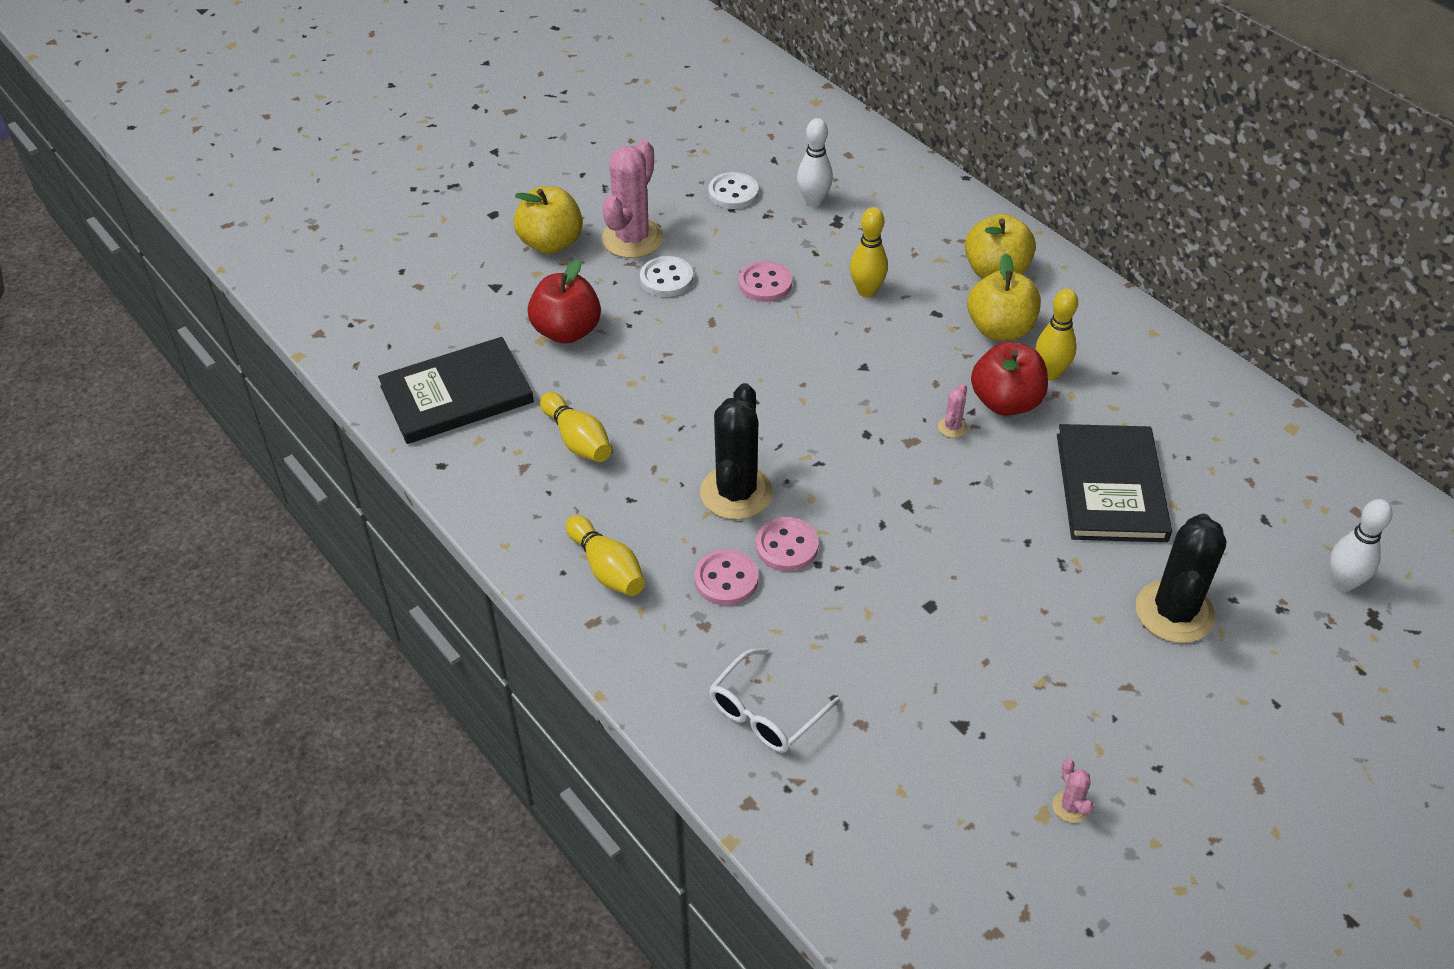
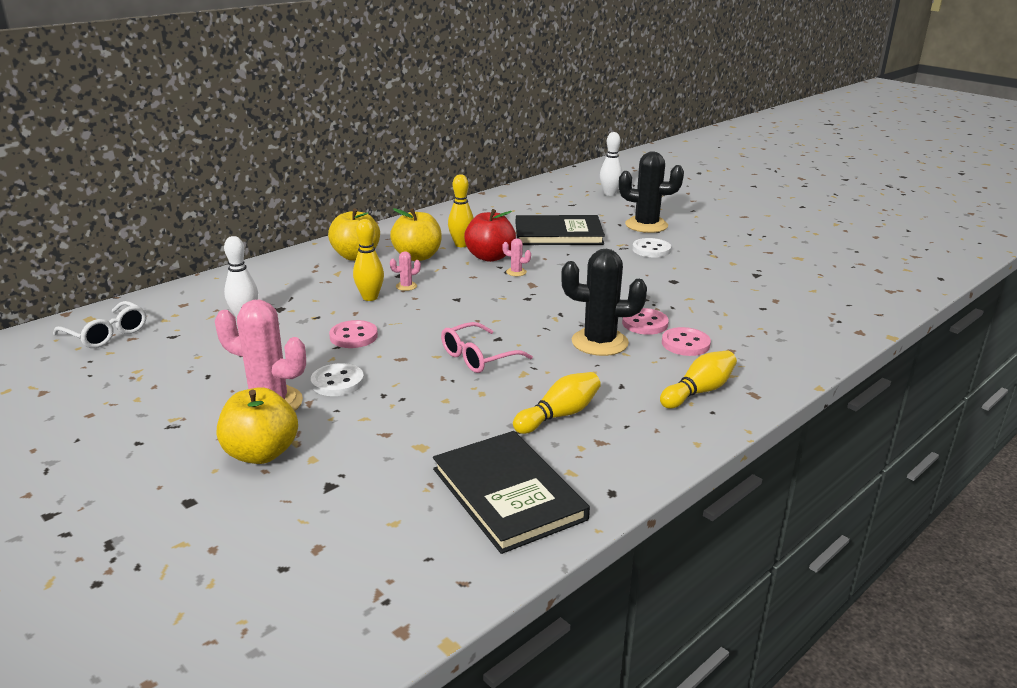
camera: 95 degrees left, 20 degrees down
red apple [528,259,601,344] -> none
white button [708,172,759,209] -> white button moved to [632,238,671,257]
white glasses [709,648,840,753] -> white glasses moved to [53,301,147,348]
pink cactus [1052,759,1093,823] -> pink cactus moved to [390,251,421,291]
none -> pink glasses [441,322,533,373]

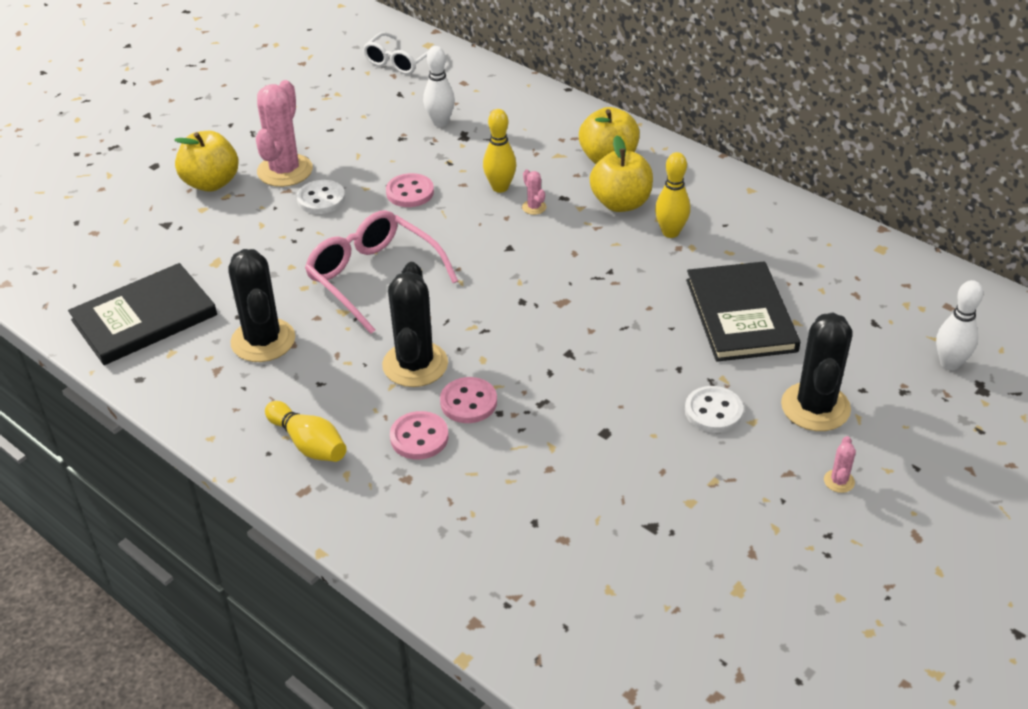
camera: 85 degrees right, 15 degrees up
pink glasses [441,322,533,373] -> pink glasses [305,210,458,334], size x1.52
red apple [464,209,516,262] -> none
pink cactus [502,238,531,276] -> pink cactus moved to [824,436,856,493]
yellow bowling pin [513,372,601,434] -> black cactus [228,249,295,362]

